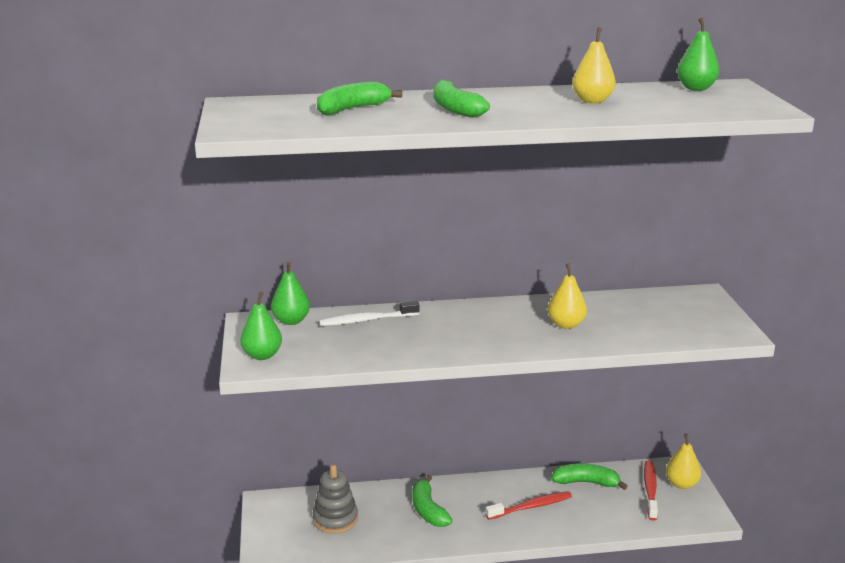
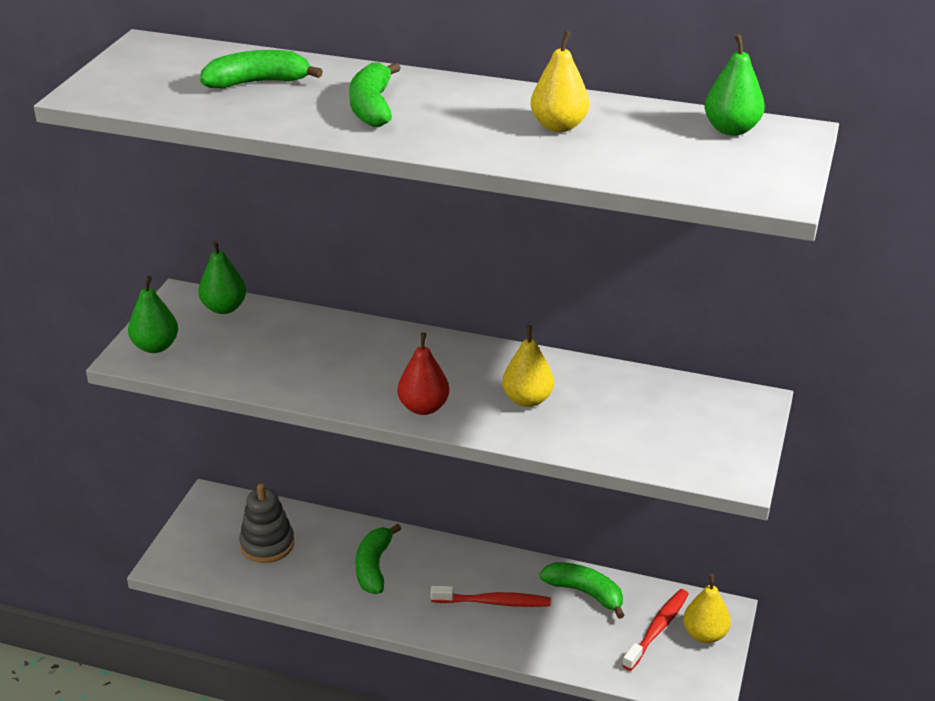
camera: 25 degrees right, 10 degrees up
white toothbrush [319,301,420,326] -> none
none -> red pear [397,333,450,415]

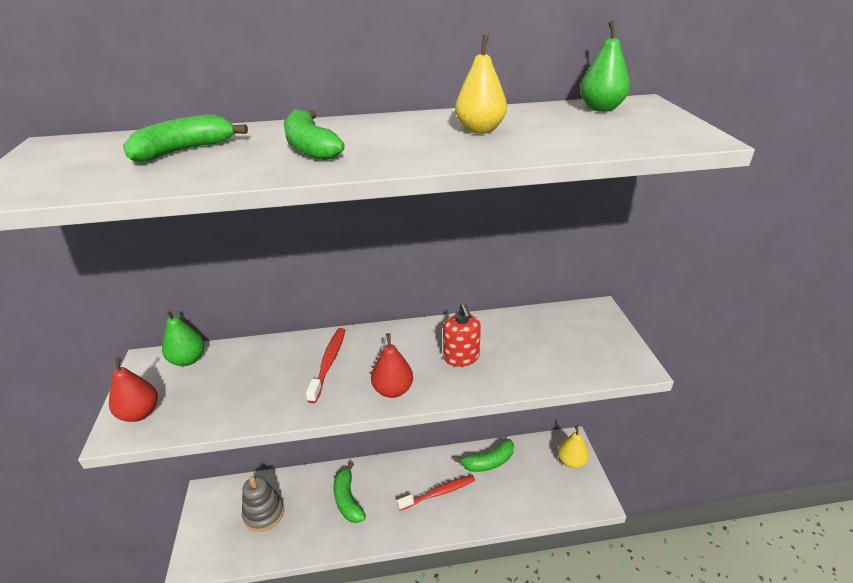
camera: 25 degrees left, 0 degrees up
green pear [128,276,178,353] -> red pear [109,357,158,422]
yellow pear [502,325,554,407] -> red soap dispenser [443,303,481,367]
green banana [539,562,625,619] -> green banana turned 150 degrees clockwise [454,439,514,472]
red toothbrush [622,589,689,671] -> red toothbrush moved to [306,328,345,403]

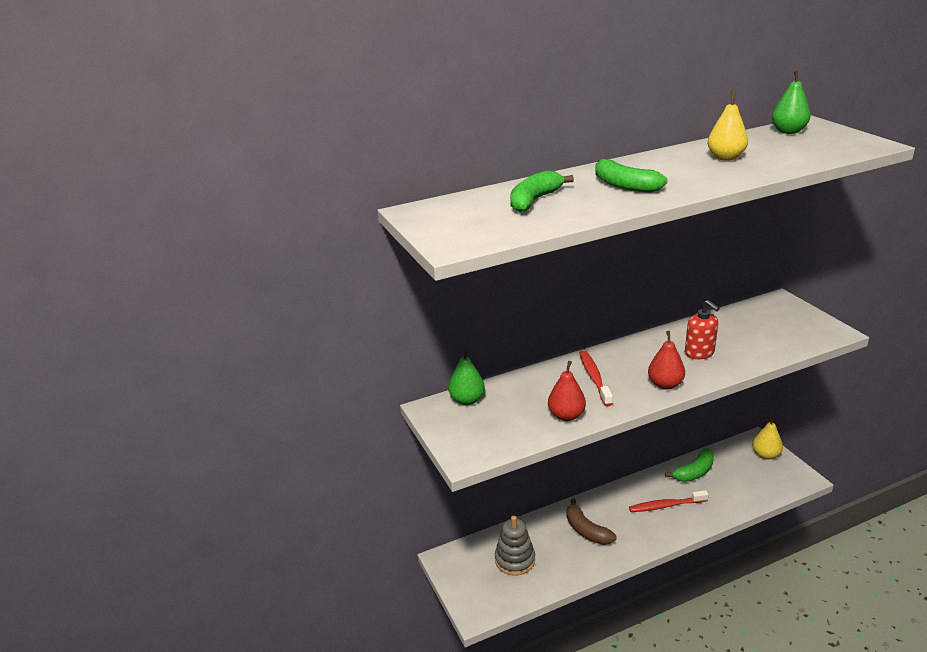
camera: 15 degrees left, 5 degrees down
red pear [109,357,158,422] -> red pear moved to [548,361,586,421]
green banana [333,462,366,523] -> brown banana [566,498,617,545]
red toothbrush [397,475,475,510] -> red toothbrush turned 150 degrees counterclockwise [629,490,709,512]

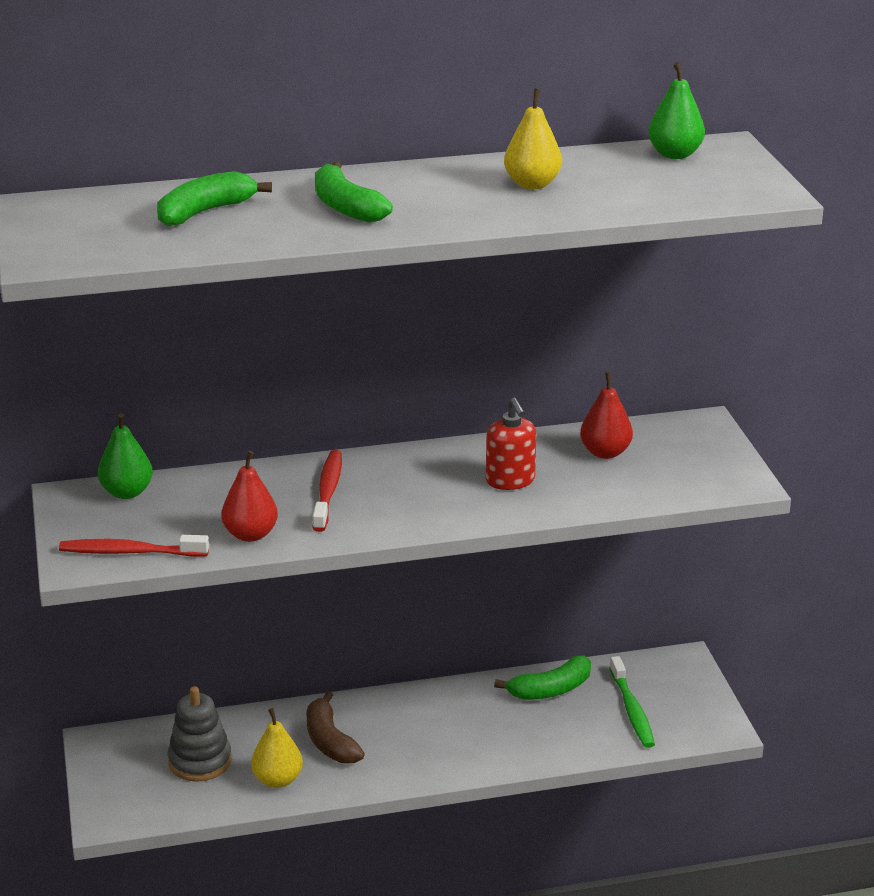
camera: 10 degrees right, 0 degrees up
red toothbrush [629,490,709,512] -> red toothbrush moved to [59,535,209,557]
red pear [648,331,685,389] -> red pear moved to [580,372,633,459]
yellow pear [753,415,783,460] -> yellow pear moved to [251,708,303,788]
none -> green toothbrush [609,656,655,748]

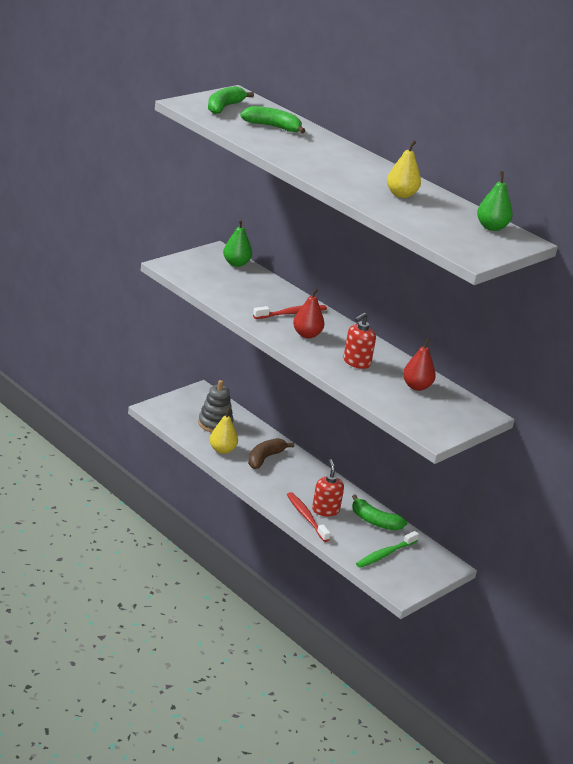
camera: 55 degrees right, 0 degrees up
red toothbrush [59,535,209,557] -> red toothbrush moved to [287,492,330,542]
red pear [221,451,278,542] -> red pear moved to [293,288,325,338]
green banana [315,162,393,223] -> green banana moved to [208,86,254,114]
none -> red soap dispenser [312,459,344,516]

